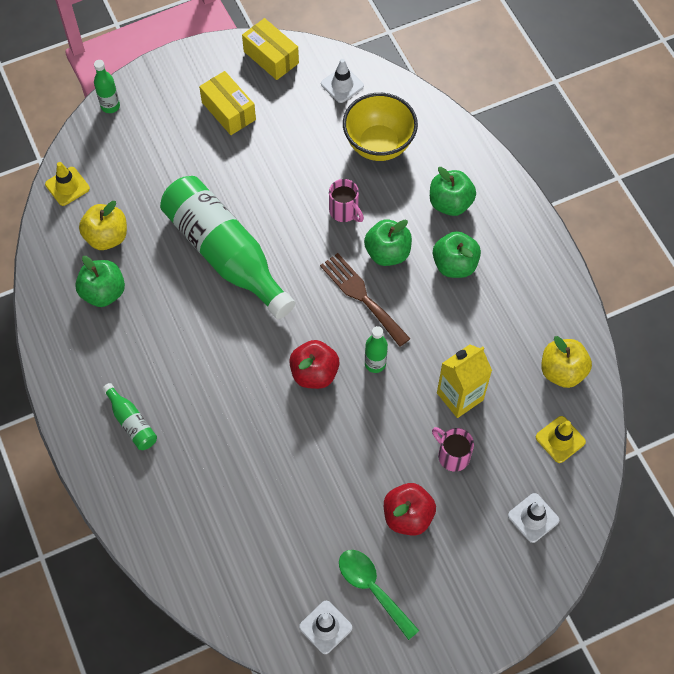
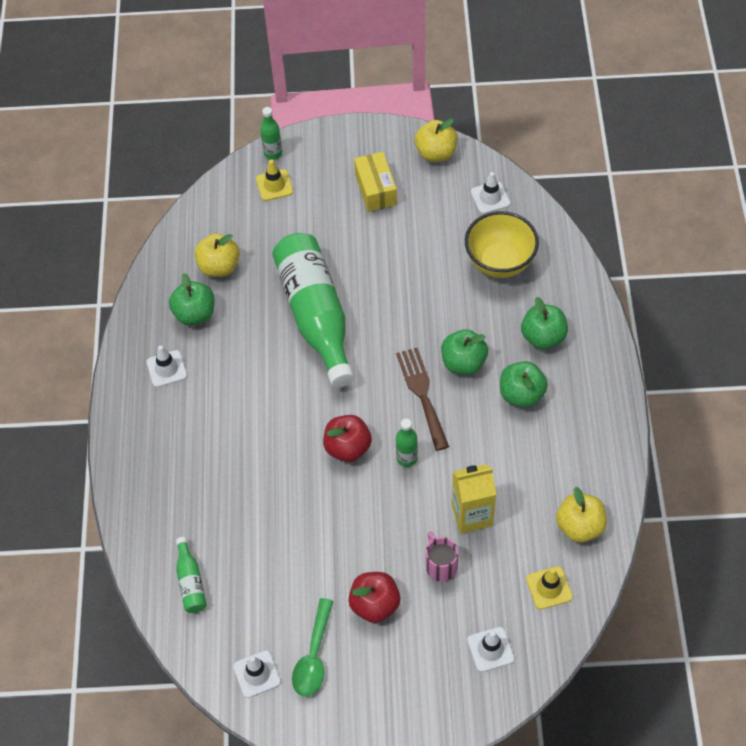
camera: 25 degrees right, 5 degrees down
yellow traffic cone [45,162,90,206] -> yellow traffic cone moved to [256,159,293,201]
green bottle [102,383,157,450] -> green bottle moved to [176,537,207,613]
yellow box [242,18,299,80] -> yellow apple [415,119,457,162]
pink mug [329,179,364,222] -> none
green spoon [339,550,419,640] -> green spoon turned 150 degrees counterclockwise [292,598,333,697]
none -> white traffic cone [147,345,187,387]

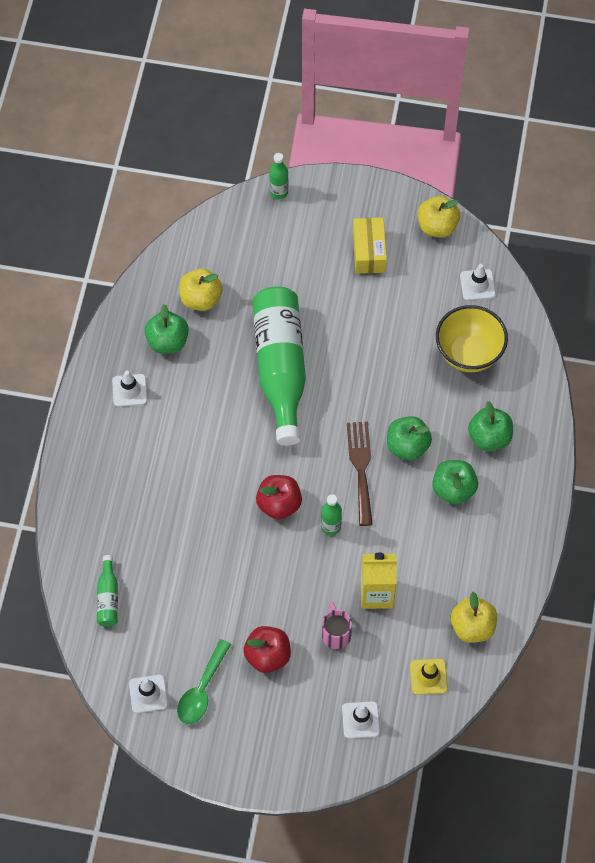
camera: 10 degrees right, 5 degrees up
yellow traffic cone [256,159,293,201] -> none

